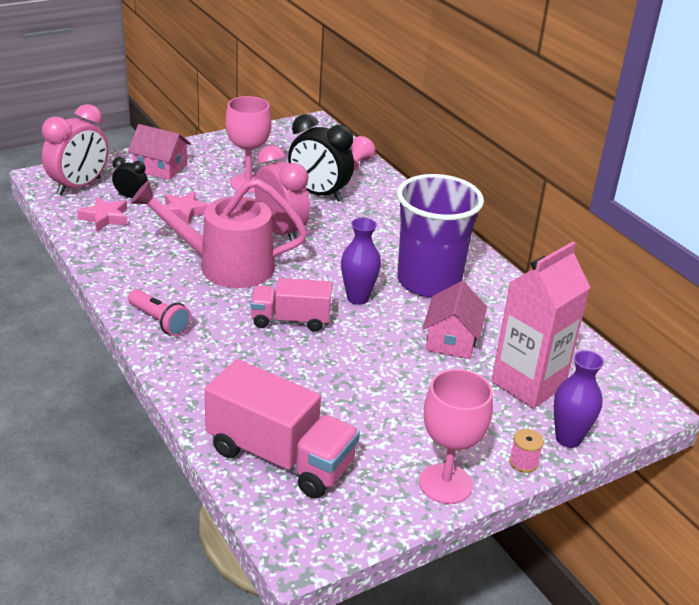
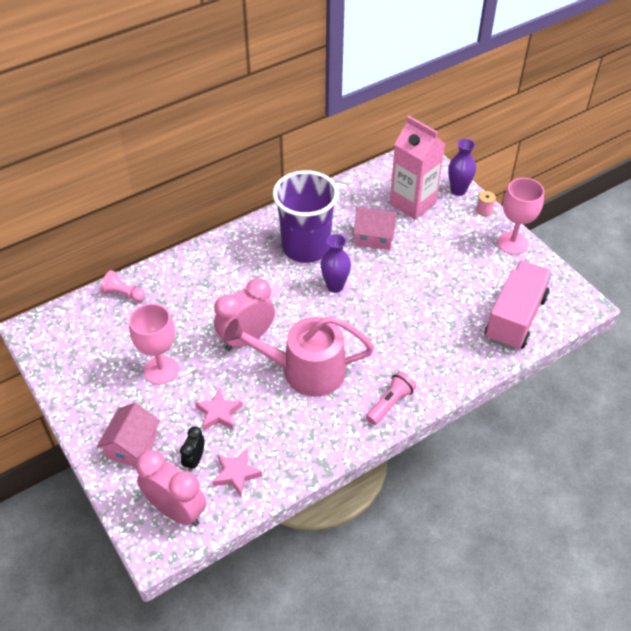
camera: 90 degrees left, 15 degrees up
pink watering can [130,179,307,288] -> pink watering can turned 90 degrees clockwise [224,316,374,397]
pink truck [250,278,332,332] -> none
black clock [288,114,354,202] -> none

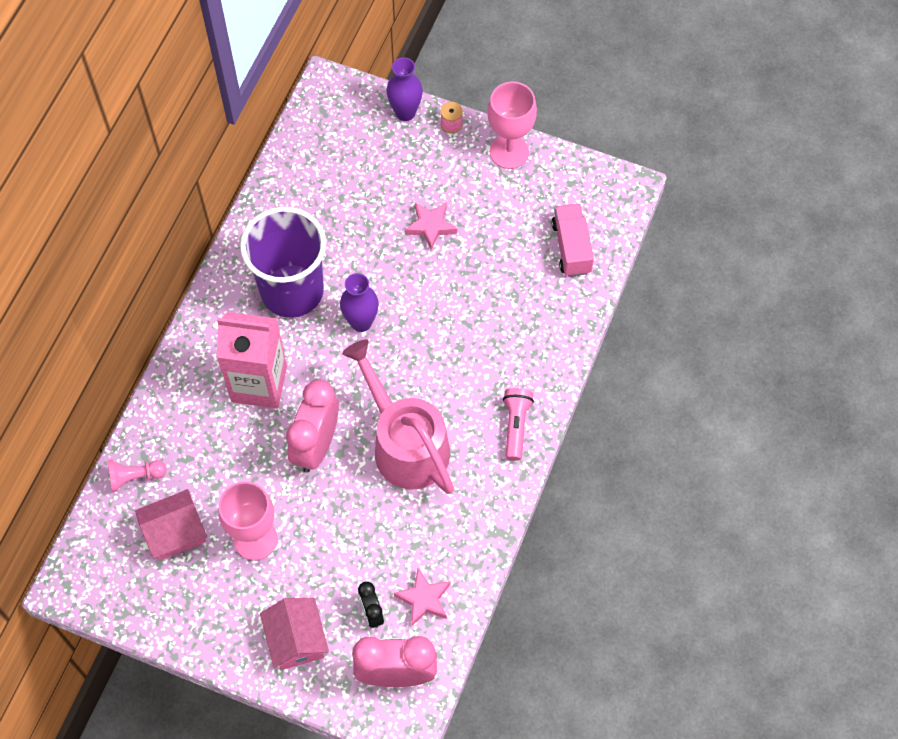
camera: 35 degrees left, 15 degrees up
pink star [195,388,243,430] -> pink star moved to [405,202,457,250]
pink watering can [224,316,374,397] -> pink watering can turned 90 degrees clockwise [342,339,454,494]
pink house [353,207,398,250] -> pink house moved to [135,489,207,561]
pink carton [390,116,445,220] -> pink carton moved to [217,312,287,409]
pink truck [485,261,552,350] -> pink truck [551,203,594,277], size x0.63

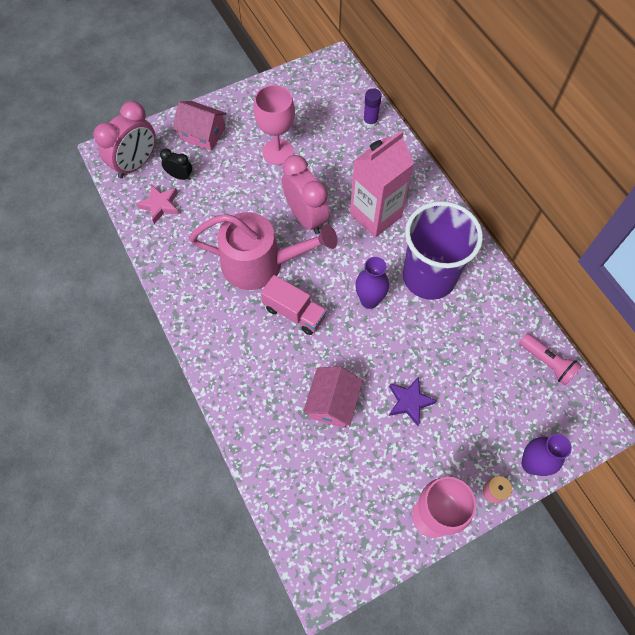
camera: 130 degrees right, 0 degrees up
pink pawn [108,460,167,492] -> purple glue stick [363,88,382,128]
pink house [135,489,207,561] -> pink house moved to [303,366,363,428]
pink star [405,202,457,250] -> purple star [389,377,437,426]
pink flashlight [503,388,534,461] -> pink flashlight moved to [520,334,582,386]
pink truck [551,203,594,277] -> pink truck moved to [261,275,327,335]

